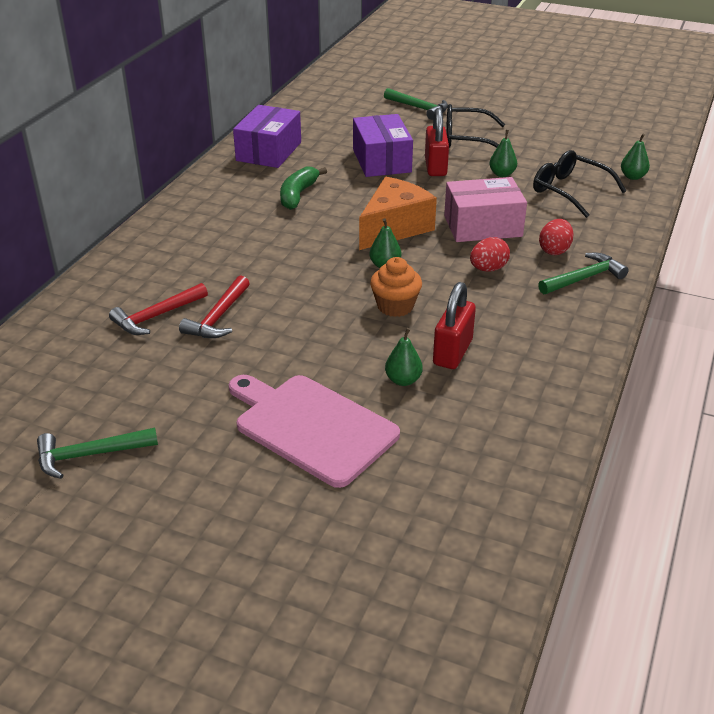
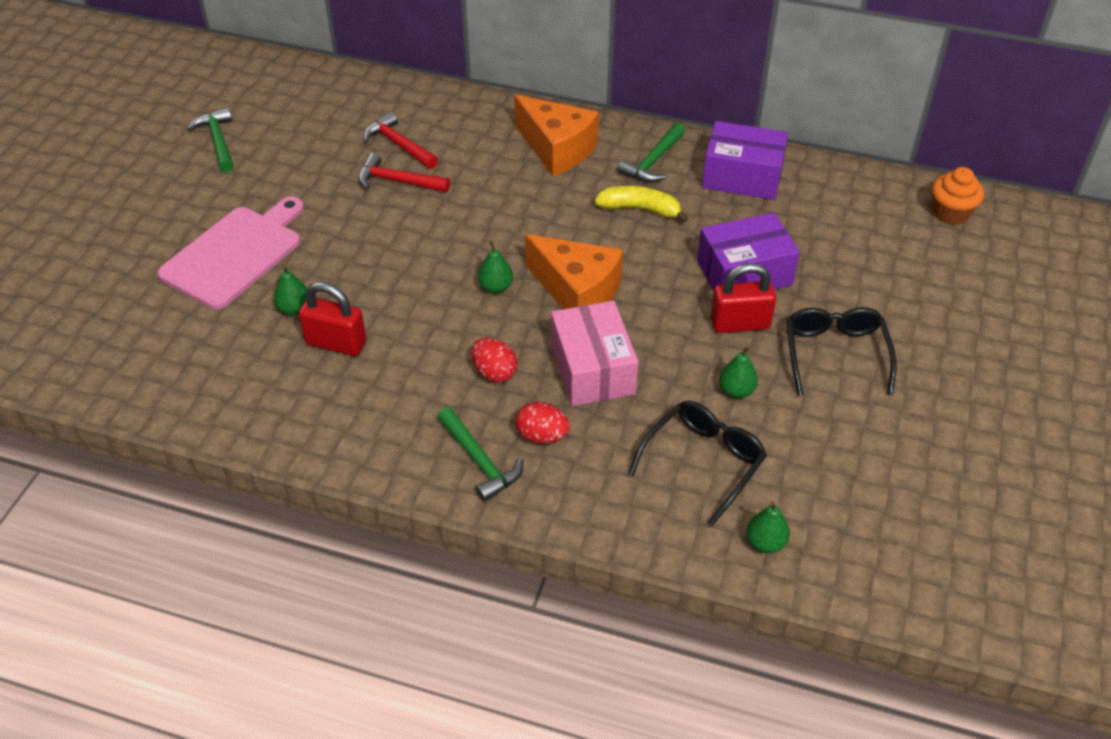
camera: 85 degrees right, 10 degrees up
green banana [280,167,327,210] -> yellow banana [594,186,689,223]
orange cupcake [370,257,422,317] -> orange cupcake moved to [932,167,984,225]
green hammer [384,88,448,120] -> green hammer moved to [618,123,685,182]
none -> orange cheese [514,95,599,176]

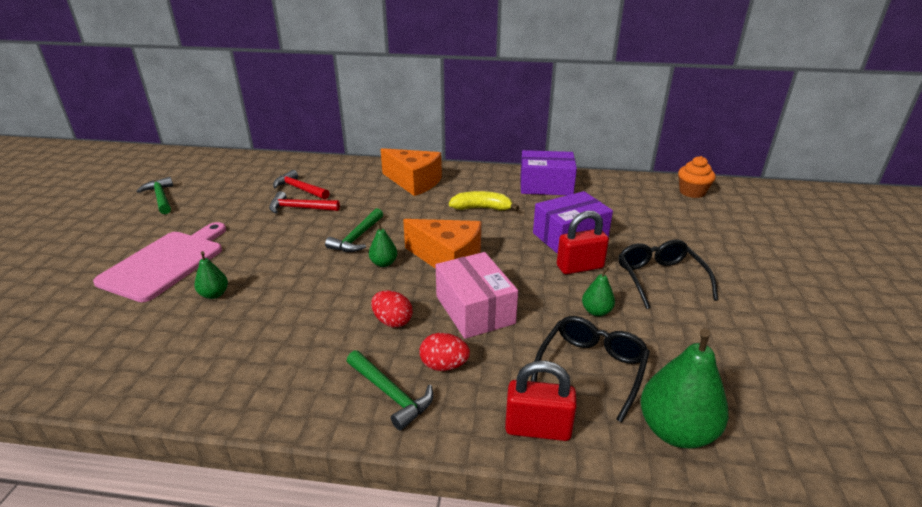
camera: 10 degrees left, 15 degrees down
red padlock [299,282,367,356] -> red padlock moved to [505,361,577,441]
green hammer [618,123,685,182] -> green hammer moved to [325,208,383,252]
green pear [746,501,790,553] -> green pear [640,328,729,448], size x1.96

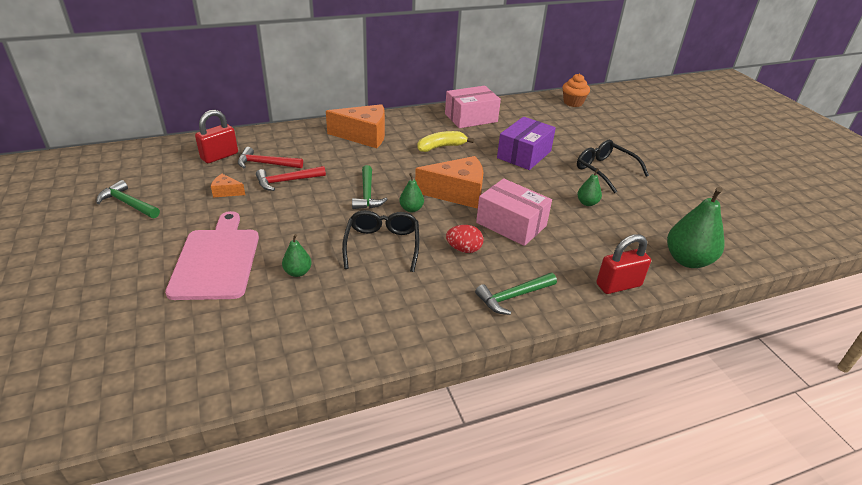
camera: 30 degrees left, 5 degrees up
green hammer [347,350,433,431] -> green hammer turned 135 degrees clockwise [475,273,557,315]
red egg [419,333,470,371] -> none
purple box [520,150,577,195] -> pink box [445,86,501,128]
black glasses [531,316,650,422] -> black glasses moved to [342,210,419,272]
red padlock [557,211,609,274] -> red padlock moved to [195,110,238,163]
none -> orange cheese [211,174,245,198]

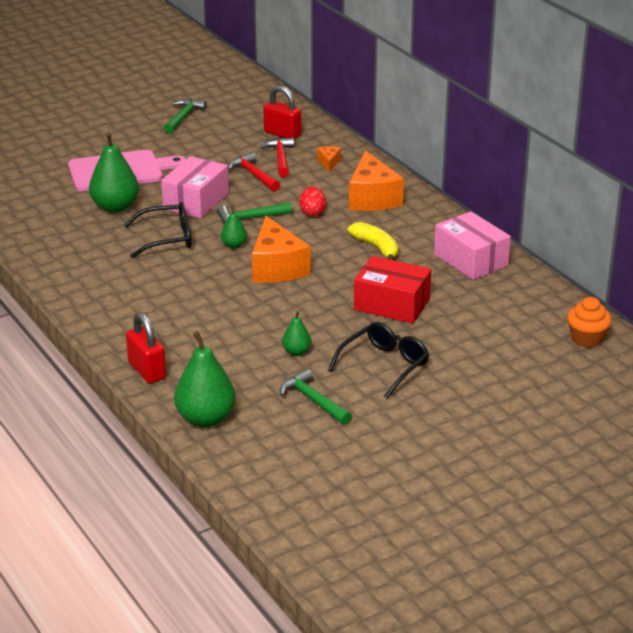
camera: 80 degrees right, 5 degrees down
orange cheese [211,174,245,198] -> orange cheese moved to [317,146,341,173]
green pear [282,234,312,277] -> green pear [89,132,139,213], size x1.96
red egg [446,225,484,253] -> red egg moved to [300,187,326,217]
green hammer [475,273,557,315] -> green hammer moved to [280,369,352,425]
pink box [476,178,552,246] -> pink box moved to [161,156,229,218]
purple box [497,117,556,170] -> red box [354,256,431,323]

